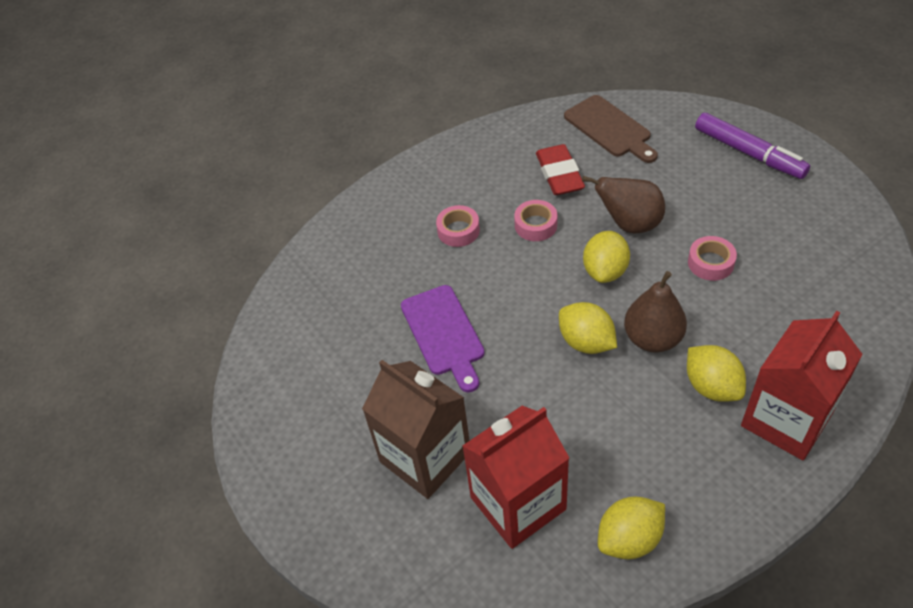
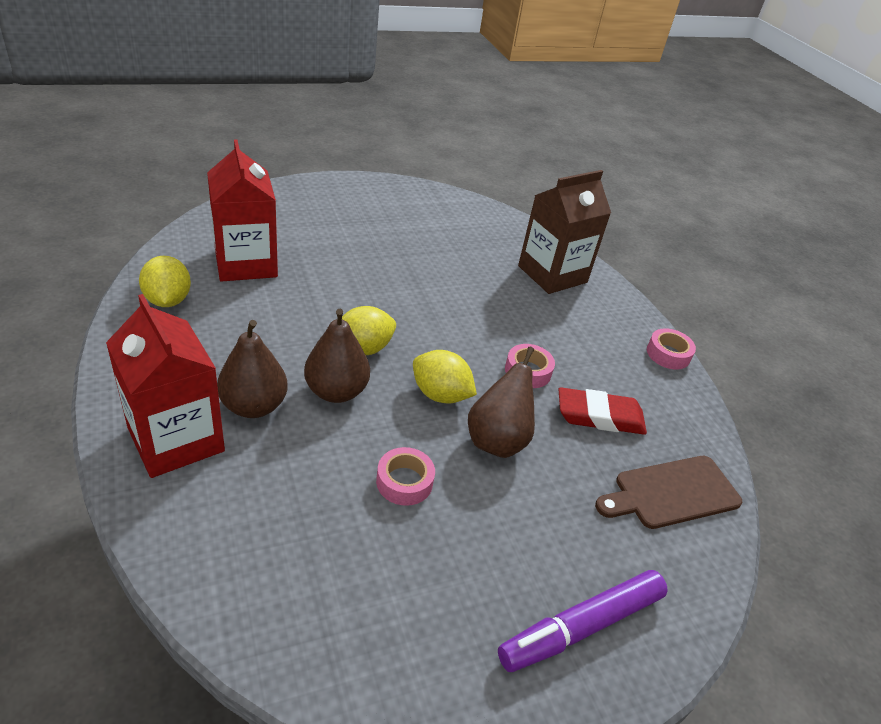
camera: 95 degrees right, 10 degrees down
brown carton [362,360,470,499] -> brown carton moved to [518,170,611,294]
purple cutting board [401,285,485,392] -> none
pink tape [436,205,480,247] -> pink tape moved to [647,328,696,370]
yellow lemon [687,345,746,402] -> brown pear [217,320,287,418]

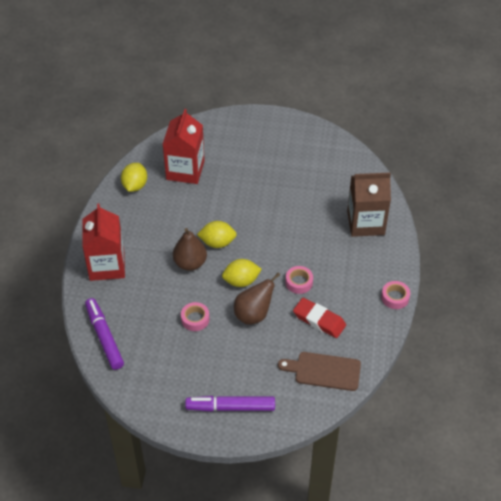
camera: 35 degrees right, 10 degrees up
brown pear [217,320,287,418] -> none
yellow lemon [413,350,477,404] -> yellow lemon turned 75 degrees counterclockwise [222,259,262,287]
none -> purple marker [85,298,124,370]

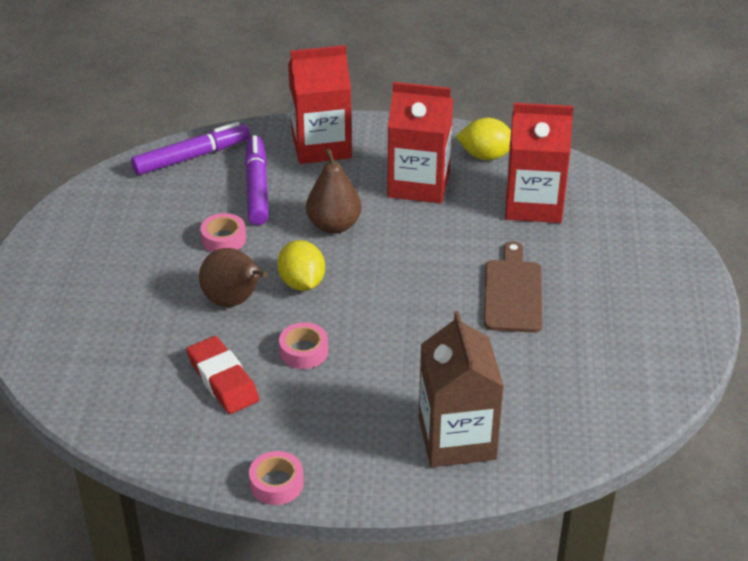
camera: 85 degrees right, 10 degrees down
purple marker [185,396,275,412] -> purple marker moved to [245,135,268,225]
yellow lemon [197,221,237,248] -> none
brown cutting board [278,352,361,391] -> brown cutting board moved to [484,241,542,333]
red eraser [293,298,346,338] -> red eraser turned 60 degrees counterclockwise [186,336,259,414]
none -> red carton [387,82,453,204]

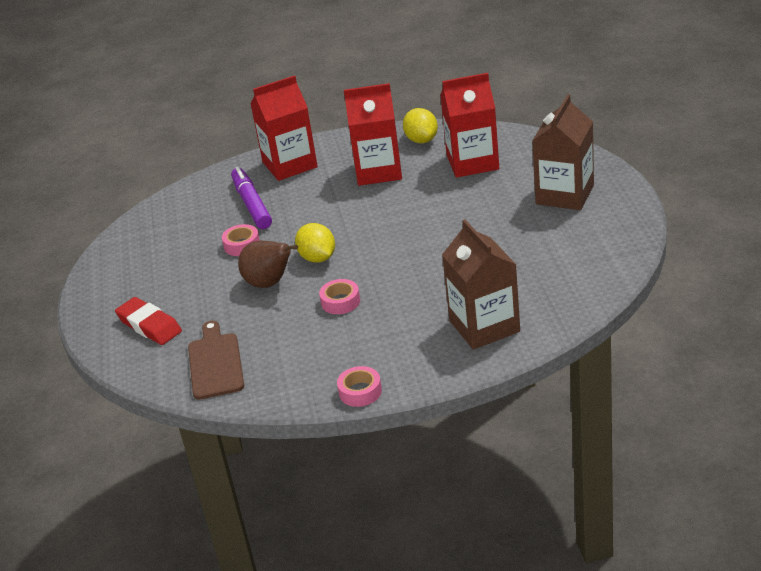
camera: 10 degrees left, 5 degrees down
purple marker [131,122,250,175] -> none
red eraser [186,336,259,414] -> red eraser moved to [115,297,182,345]
brown pear [306,148,362,234] -> none
yellow lemon [456,118,511,160] -> yellow lemon turned 75 degrees clockwise [403,108,438,143]
brown cutting board [484,241,542,333] -> brown cutting board moved to [188,321,244,400]
none -> brown carton [532,94,594,210]

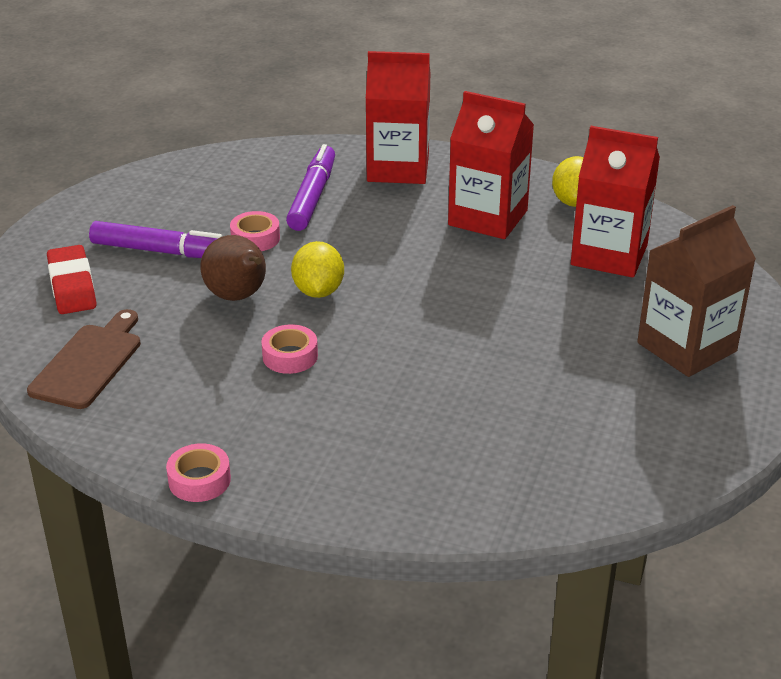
camera: 25 degrees right, 0 degrees up
brown carton [442,219,520,350] -> none
none -> purple marker [89,221,222,258]

